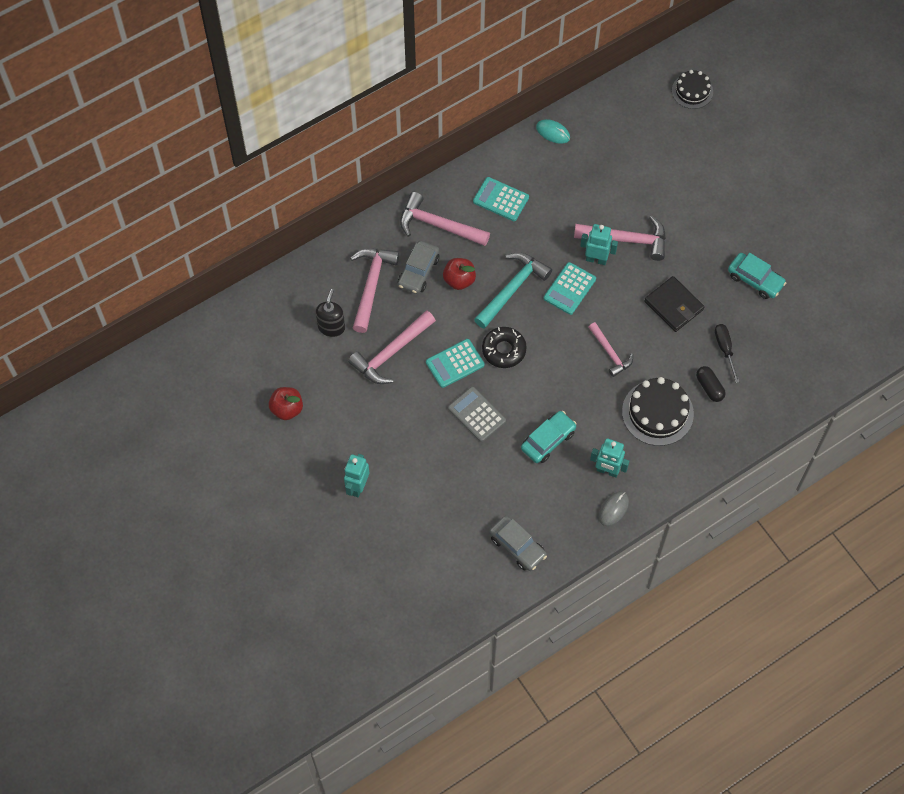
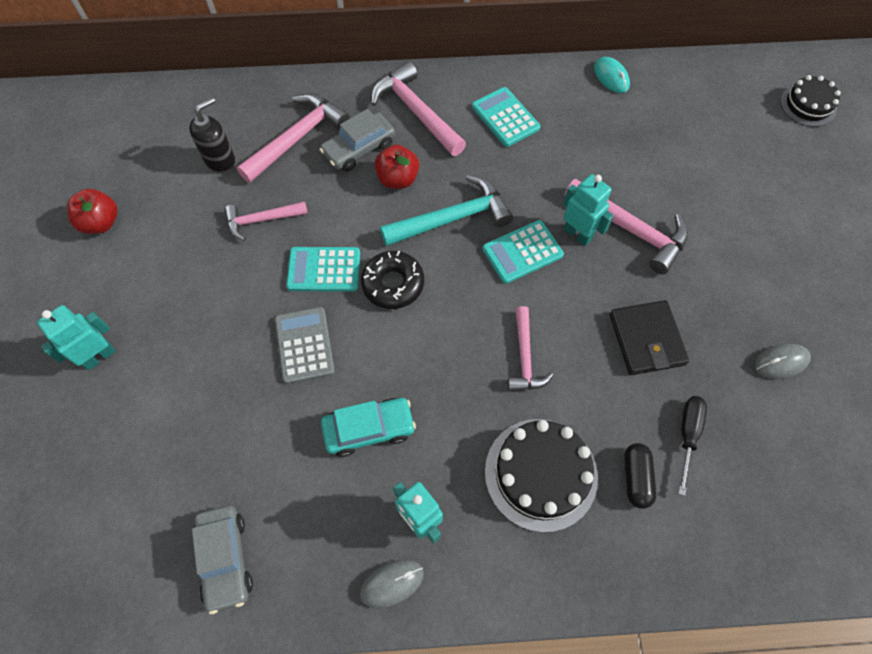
camera: 30 degrees right, 0 degrees up
pink hammer [348,310,436,384] -> pink hammer [225,201,308,241], size x0.63
turquoise car [728,253,786,299] -> grey mouse [754,344,811,379]

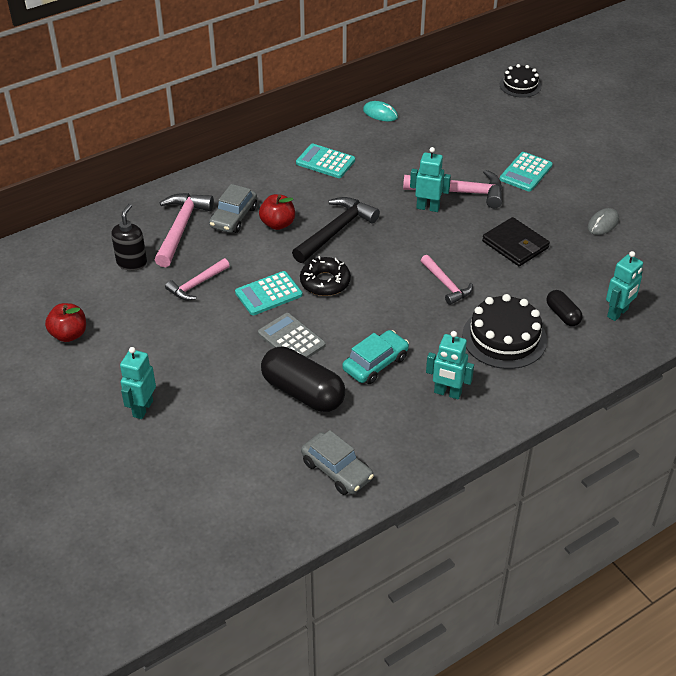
camera: 30 degrees left, 20 degrees down
grey mouse [360,560,424,608] -> none
pink hammer [371,61,466,156] -> none
turquoise hammer [380,175,513,246] -> black hammer [292,197,380,263]
turquoise calculator [482,220,564,284] -> turquoise calculator moved to [500,152,553,192]
black screwdriver [678,396,707,496] -> none
none -> black capsule [261,347,346,412]
none -> turquoise robot [606,251,643,321]

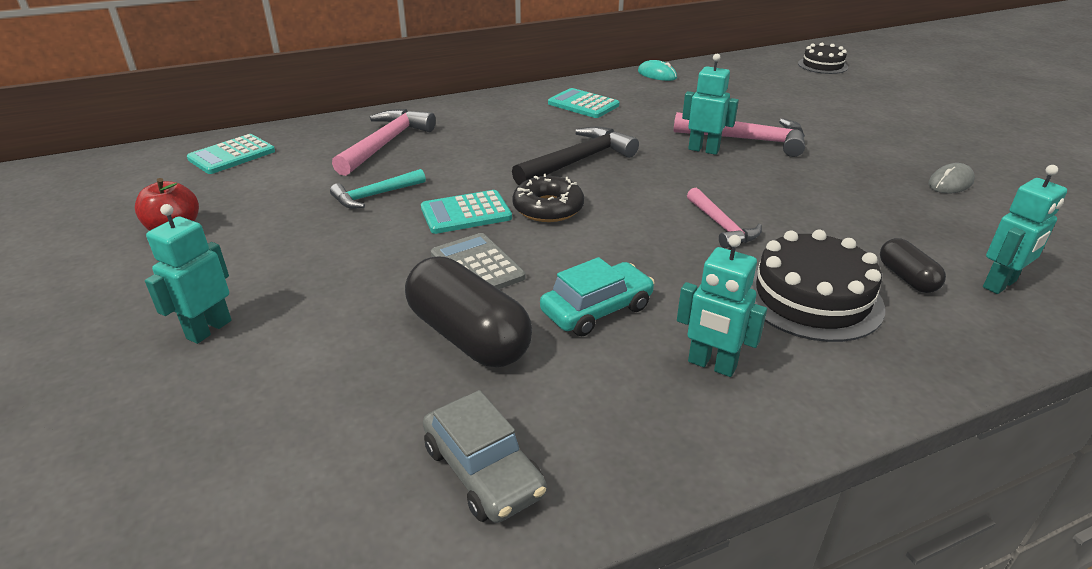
camera: 10 degrees right, 10 degrees down
black soap dispenser [111,204,147,271] -> none
pink hammer [165,258,230,300] -> turquoise hammer [330,169,426,209]
grey car [209,184,257,233] -> none
red apple [259,194,295,230] -> none
black wallet [482,217,550,266] -> none
turquoise calculator [500,152,553,192] -> turquoise calculator moved to [187,134,275,174]

